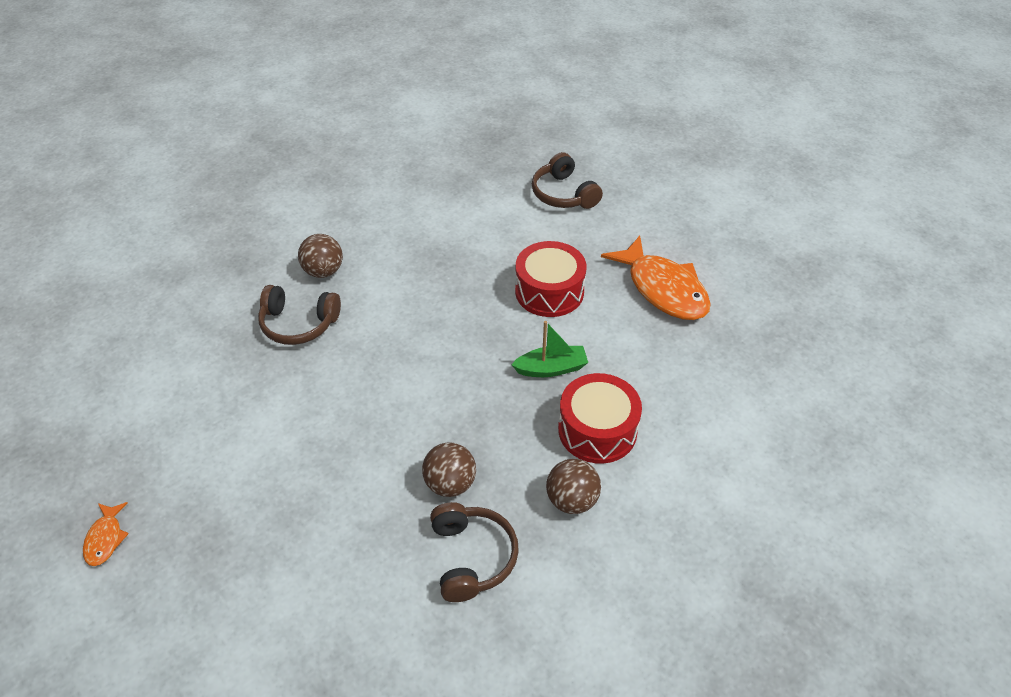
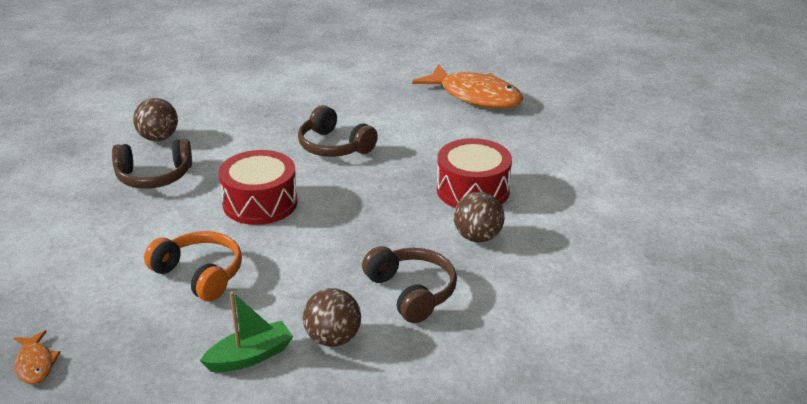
camera: 20 degrees left, 15 degrees down
brown ball [422,442,476,497] -> brown ball moved to [303,288,361,347]
green boat [511,321,588,377] -> green boat moved to [200,291,293,372]
red drum [515,241,587,317] -> red drum moved to [219,150,298,225]
brown headphones [532,152,603,209] -> brown headphones moved to [298,105,378,157]
none -> orange headphones [144,231,242,302]

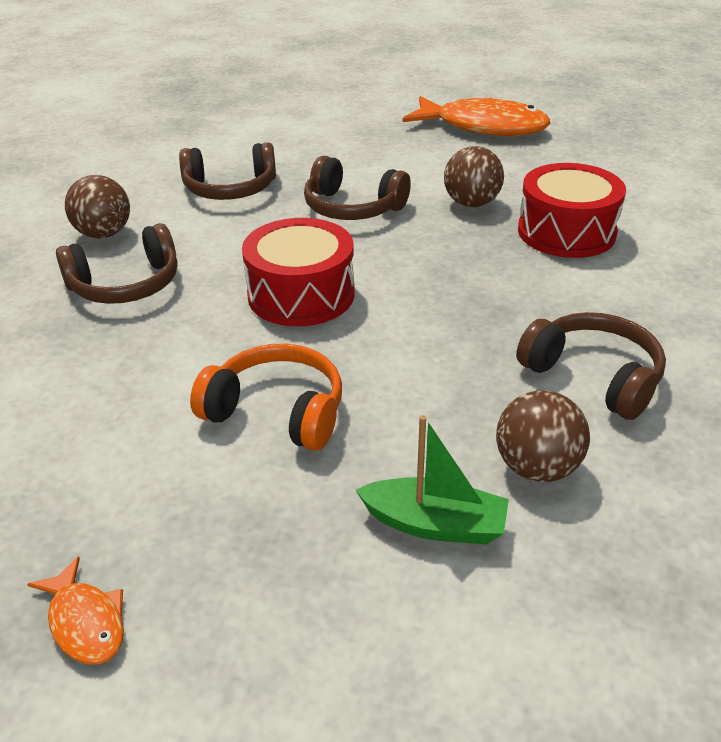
camera: 15 degrees left, 5 degrees up
green boat [200,291,293,372] -> green boat turned 60 degrees clockwise [356,415,509,544]
brown ball [454,192,504,242] -> brown ball moved to [444,146,504,207]
none -> brown headphones [179,142,276,200]

